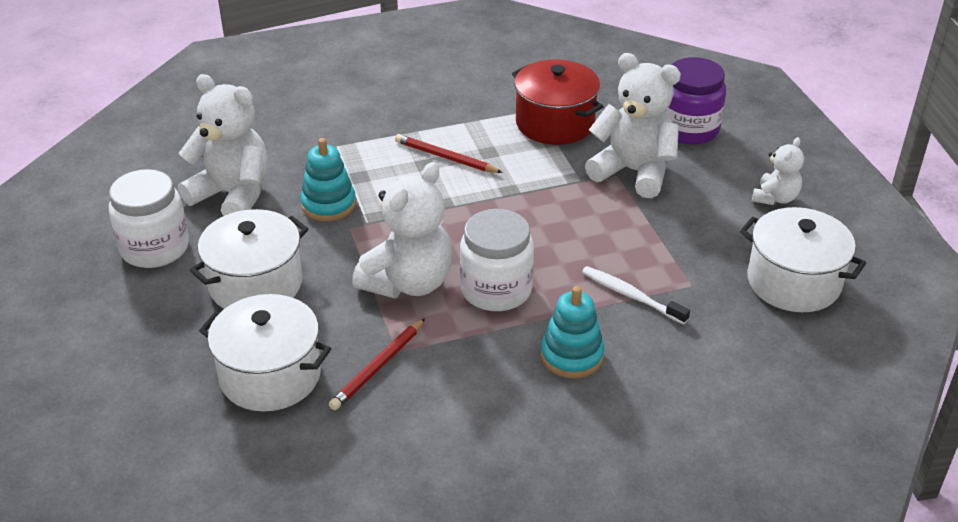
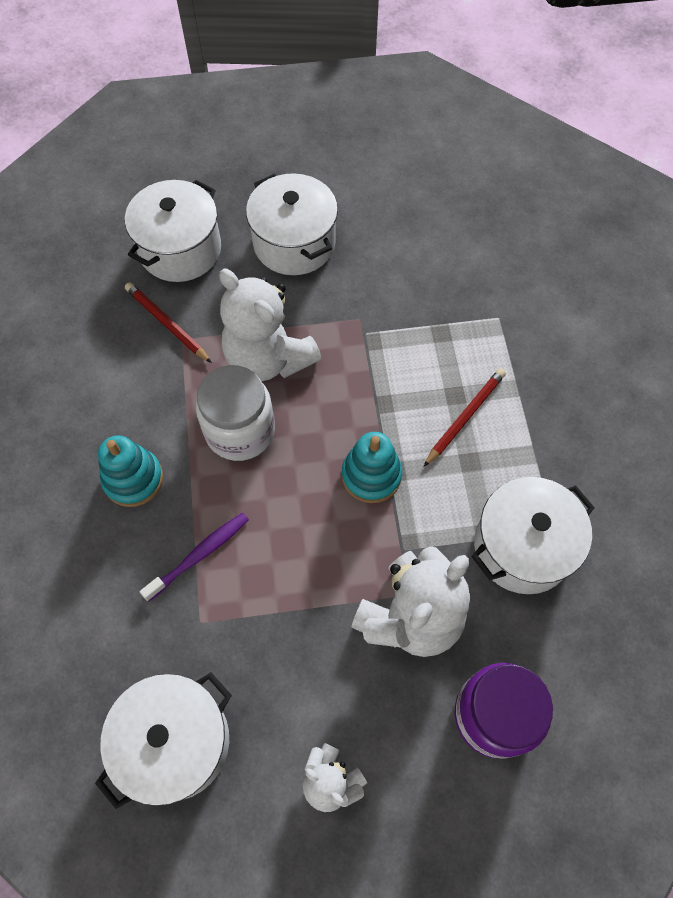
camera: 100 degrees right, 25 degrees up
white jar [109,169,189,268] -> none
white teddy bear [178,74,268,216] -> none
turquoise stacking toy [300,138,356,221] -> turquoise stacking toy moved to [342,432,402,503]
red pot [512,59,604,145] -> white pot [472,477,595,594]
white toothbrush [582,266,690,324] -> purple toothbrush [140,513,249,602]

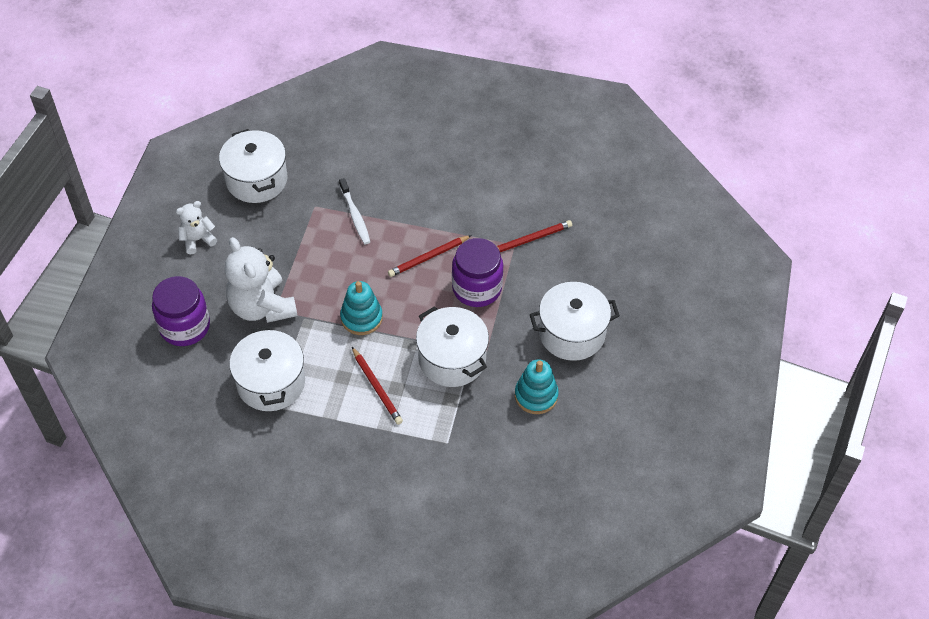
camera: 110 degrees right, 10 degrees down
turquoise stacking toy [98,435,163,507] -> turquoise stacking toy moved to [515,359,559,414]
white pot [125,180,221,282] -> white pot moved to [416,306,489,387]
purple toothbrush [140,513,249,602] -> white toothbrush [339,178,370,244]
white jar [196,365,275,461] -> red pencil [388,235,472,277]
white teddy bear [219,269,321,381] -> purple jar [452,238,503,307]

